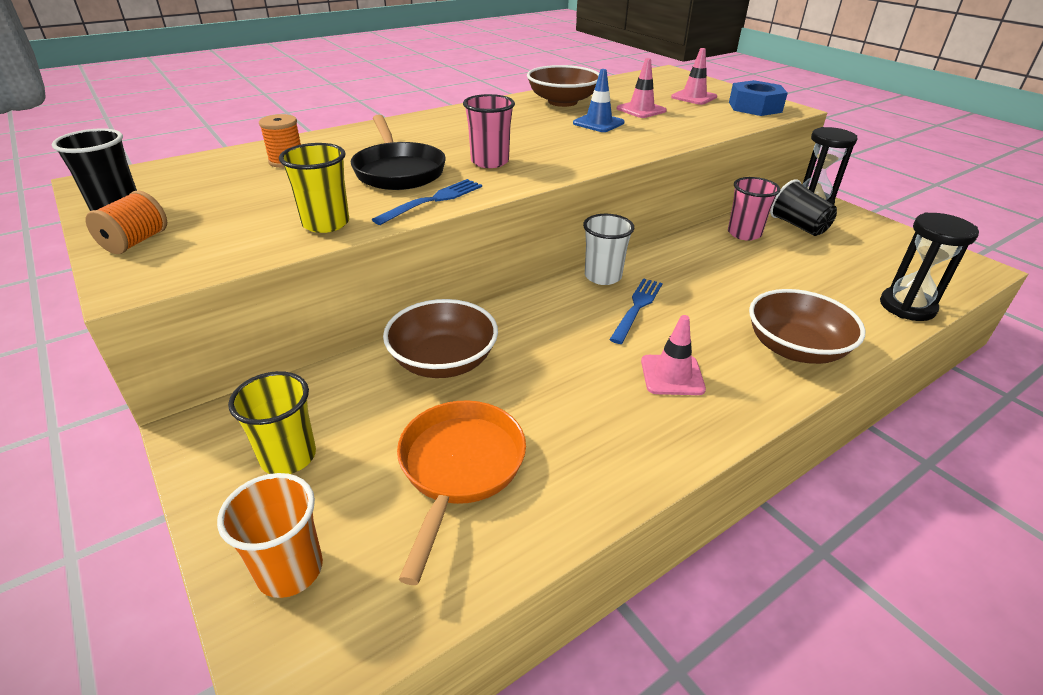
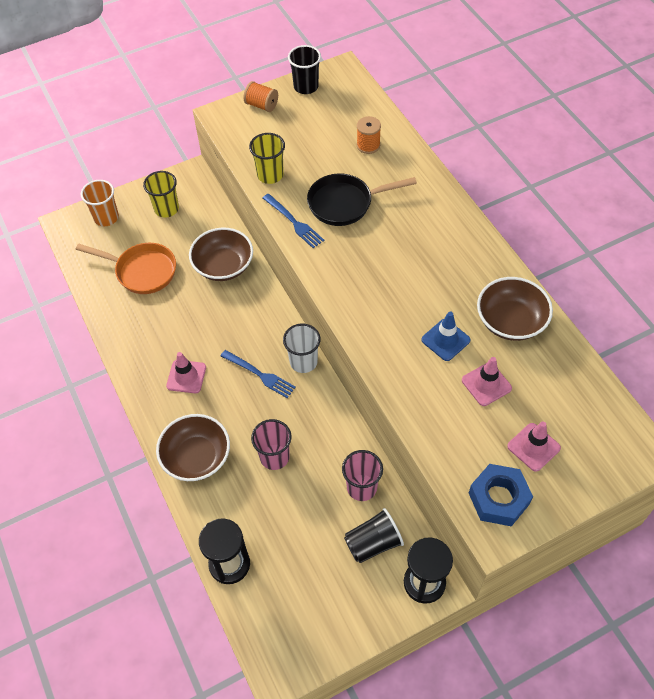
camera: 100 degrees right, 20 degrees up
pink cup [463,94,515,168] -> pink cup moved to [251,419,292,470]

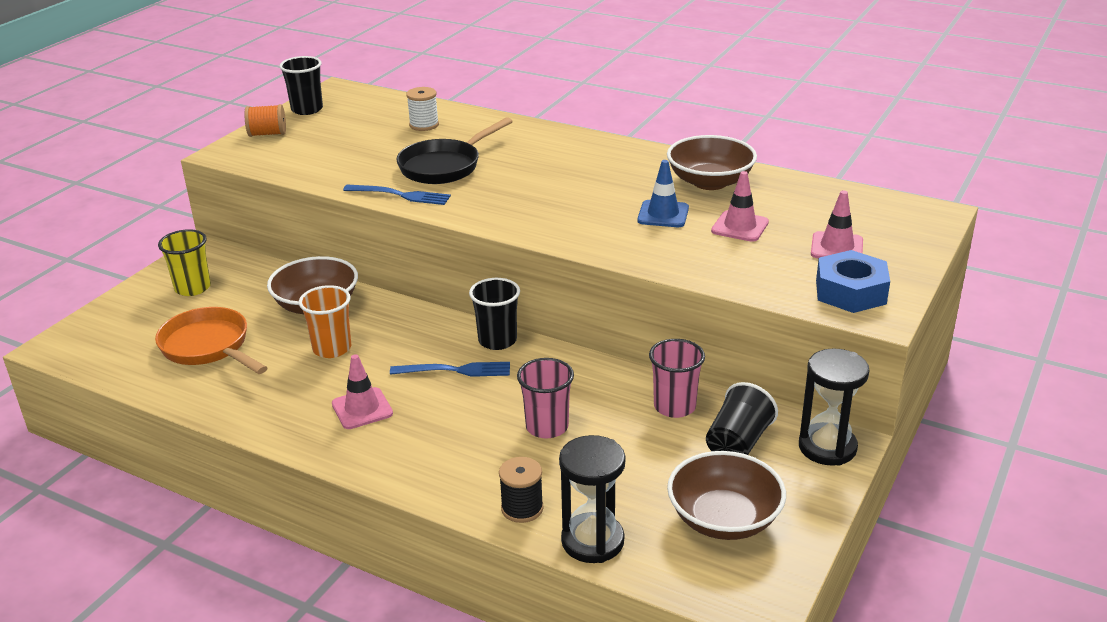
camera: 35 degrees left, 25 degrees down
orange pan [76,243,176,294] -> orange pan turned 120 degrees counterclockwise [155,307,267,374]
orange cup [81,180,119,226] -> orange cup moved to [299,285,351,358]
brown bowl [156,414,230,481] -> brown bowl moved to [667,451,786,540]
yellow cup [249,133,285,184] -> none
white cup [283,324,321,373] -> black cup [469,278,520,350]
orange spool [357,116,381,154] -> white spool [406,87,439,131]
none -> black spool [499,457,544,523]

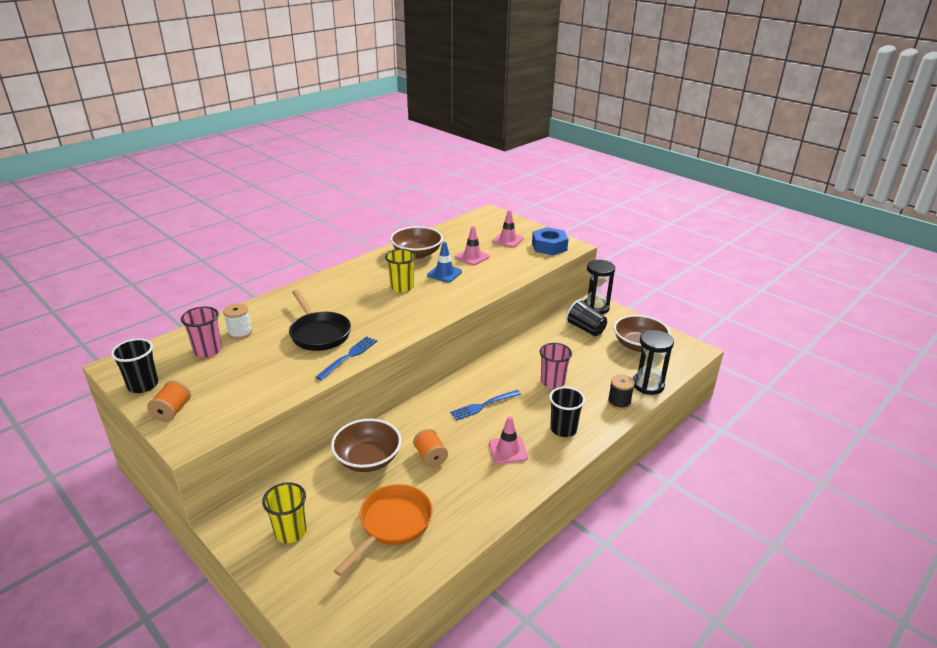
camera: 75 degrees left, 0 degrees up
orange pan [155,307,267,374] -> orange pan turned 150 degrees clockwise [334,484,433,576]
orange cup [299,285,351,358] -> orange spool [413,429,448,468]
blue fork [390,362,510,377] -> blue fork turned 135 degrees counterclockwise [450,390,521,420]
black cup [469,278,520,350] -> black cup moved to [549,387,585,437]
pink cup [649,339,705,418] -> pink cup moved to [181,306,222,357]
none -> yellow cup [385,249,416,293]

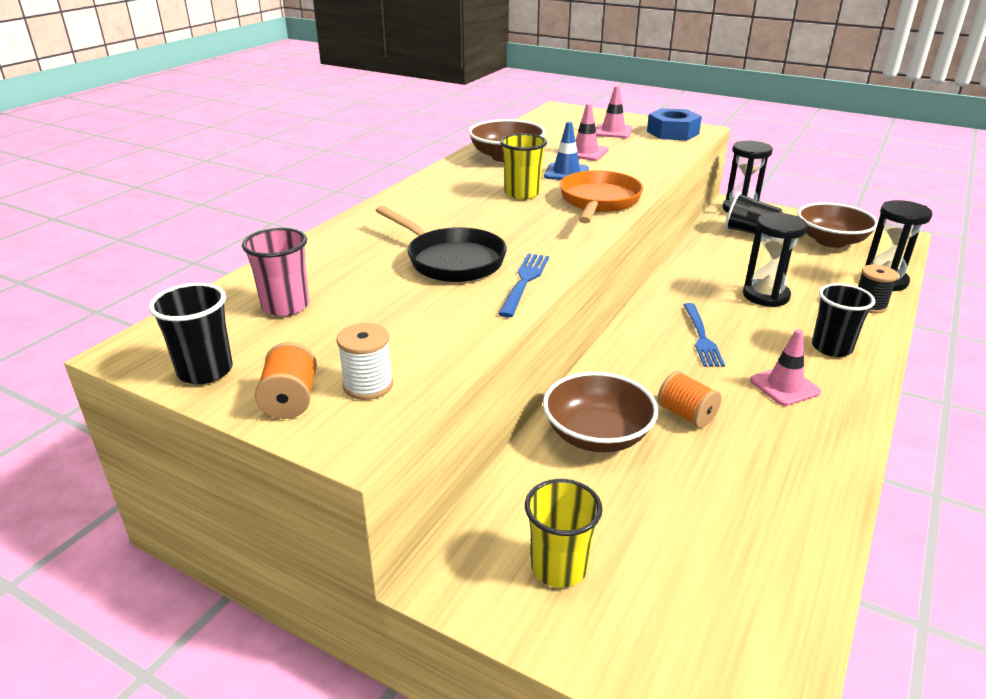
camera: 15 degrees left, 0 degrees up
white spool [223,303,252,339] -> white spool moved to [337,323,393,400]
orange pan [334,484,433,576] -> orange pan moved to [560,170,643,223]
blue fork [450,390,521,420] -> blue fork turned 45 degrees counterclockwise [684,303,725,367]
pink cup [540,343,572,389] -> black hourglass [743,213,807,307]

